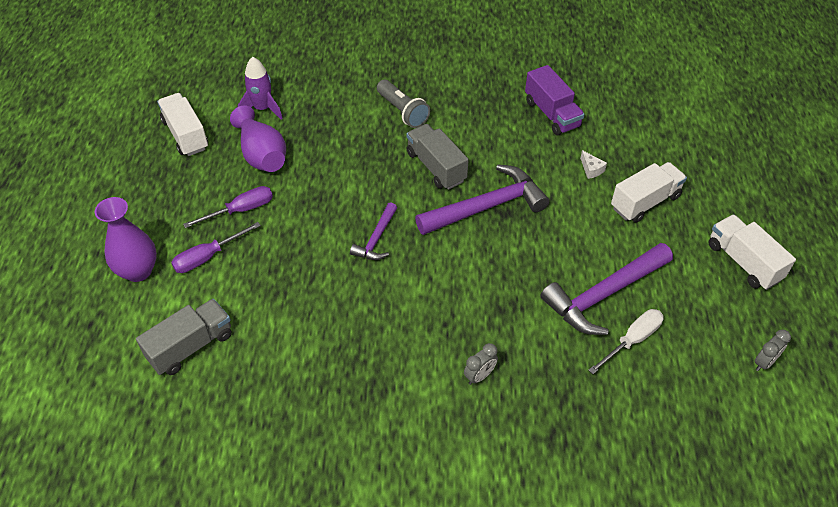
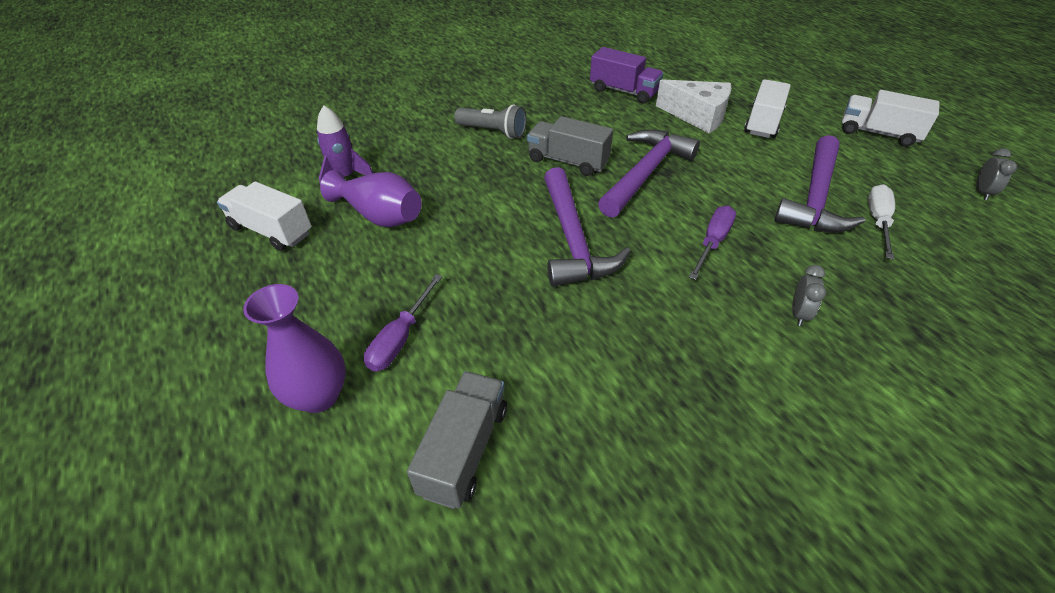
camera: 30 degrees left, 5 degrees down
purple screwdriver [183,186,273,228] -> purple screwdriver moved to [689,206,736,280]
purple hammer [350,202,397,260] -> purple hammer [544,167,631,287], size x1.86
white cheese [580,150,607,179] -> white cheese [656,79,731,133], size x2.43

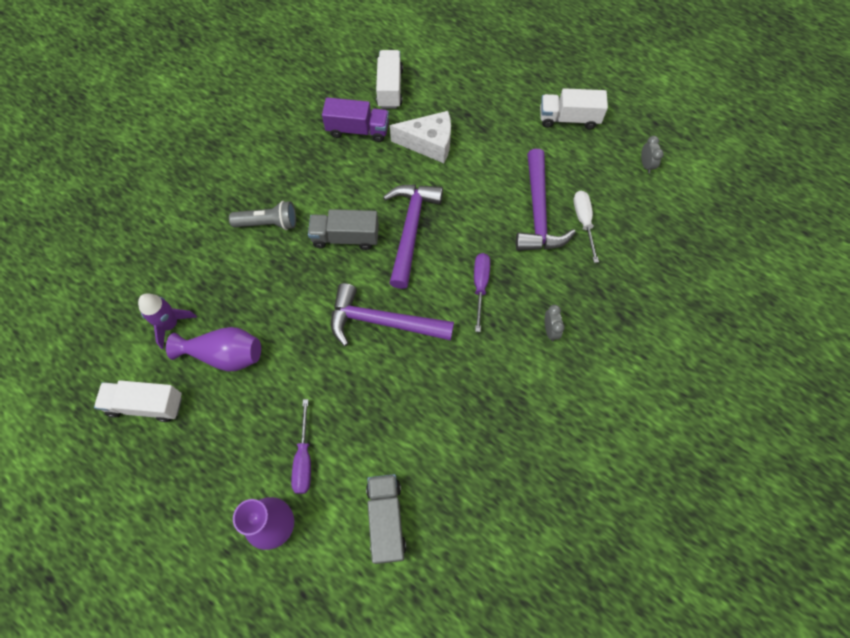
camera: 25 degrees left, 20 degrees up
purple hammer [544,167,631,287] -> purple hammer turned 135 degrees clockwise [331,283,454,346]
white truck [744,79,791,138] -> white truck moved to [376,50,403,109]

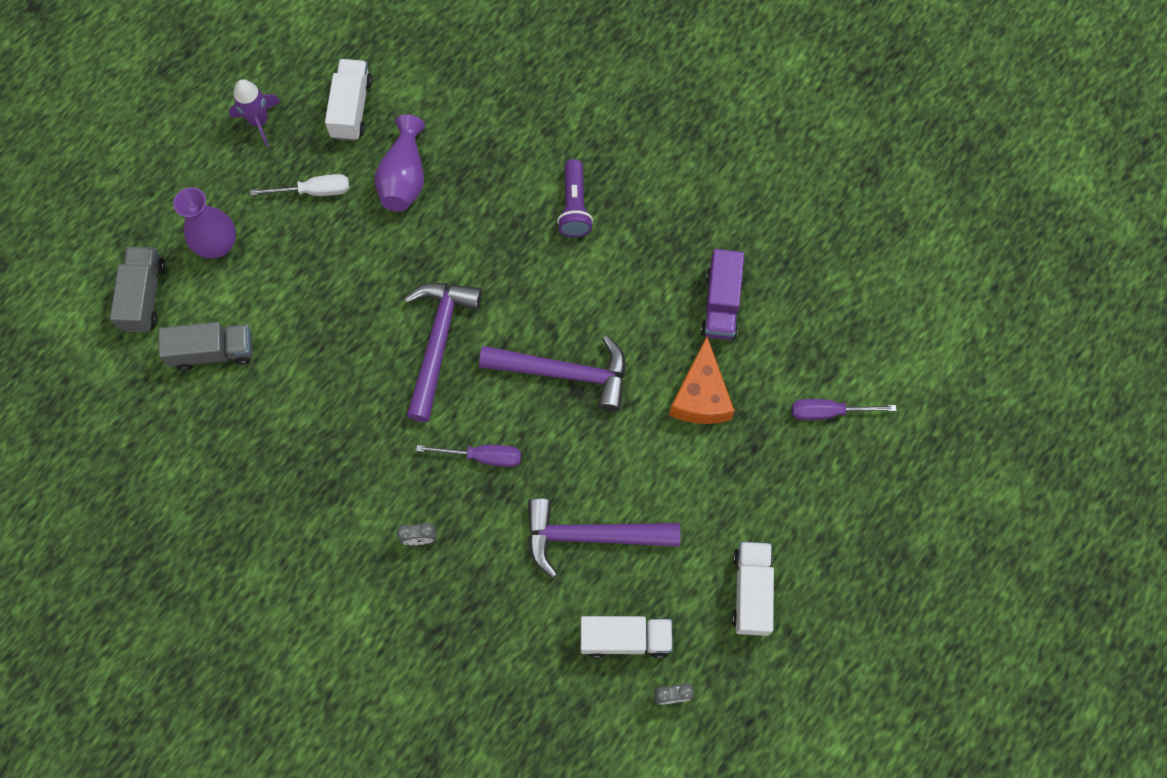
camera: 90 degrees right, 5 degrees up
purple rocket [138,293,197,349] -> purple rocket moved to [229,79,281,147]
grey flashlight [229,201,296,230] -> purple flashlight [557,159,593,237]
purple screwdriver [291,399,311,494] -> purple screwdriver moved to [792,399,896,420]
grey truck [308,209,379,250] -> grey truck moved to [110,247,165,332]
white truck [376,50,403,109] -> white truck moved to [581,616,673,658]
white cheese [390,111,451,163] -> orange cheese [669,336,735,424]
white screwdriver [573,191,599,263] -> white screwdriver moved to [250,174,349,196]

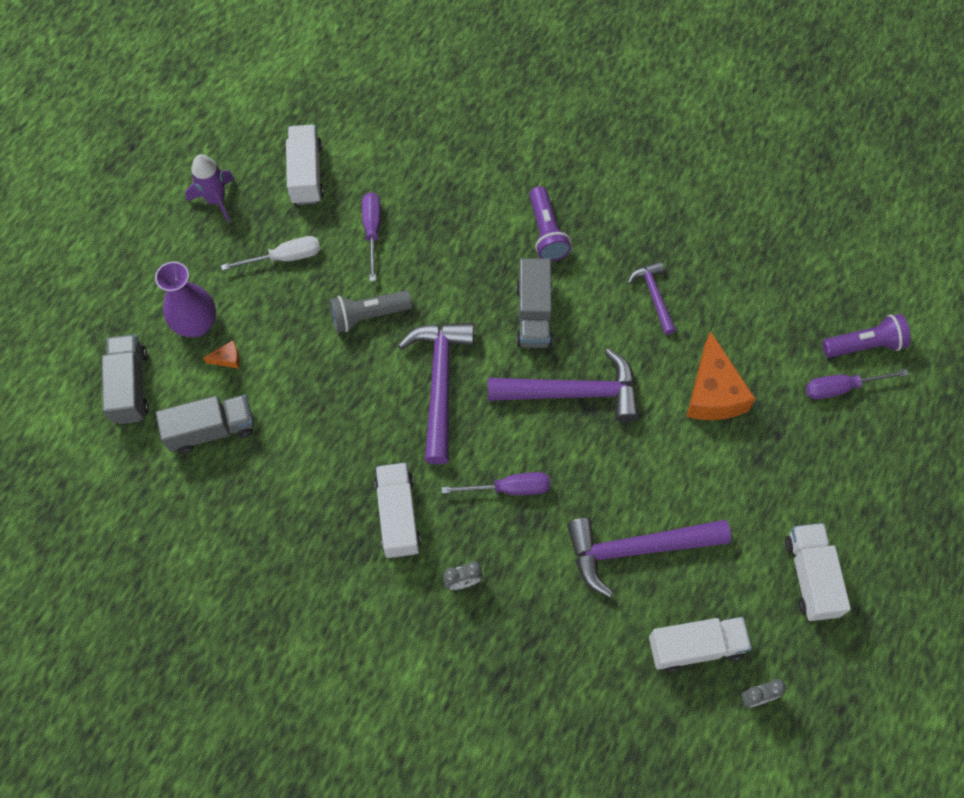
camera: 10 degrees left, 5 degrees down
purple vase [374,114,425,212] -> purple screwdriver [362,192,381,281]
purple truck [701,249,744,340] -> none
none -> orange cheese [203,340,240,369]
none -> grey flashlight [329,291,412,333]
none -> white truck [374,462,421,558]
none -> grey truck [516,258,553,348]
none -> purple hammer [628,261,676,335]
none -> purple flashlight [822,314,911,358]

